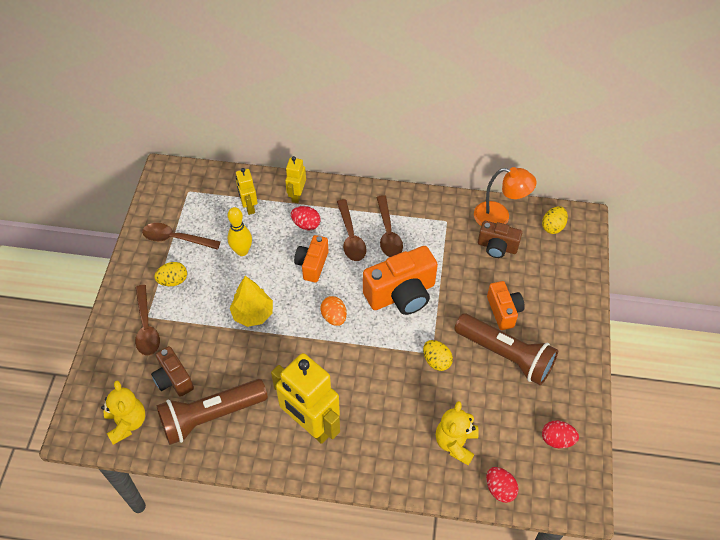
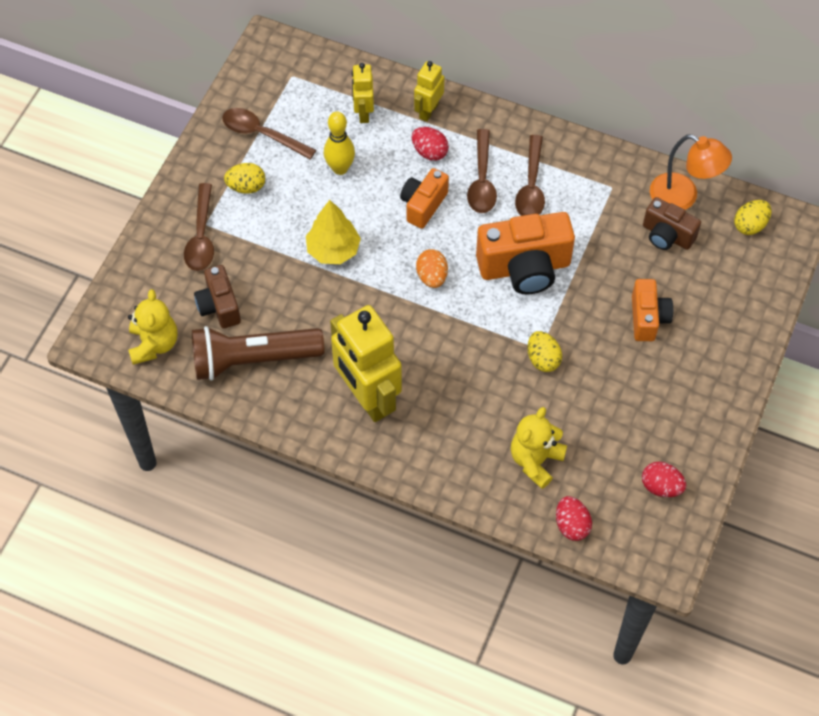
camera: 15 degrees right, 5 degrees up
brown flashlight [454,314,558,385] -> none

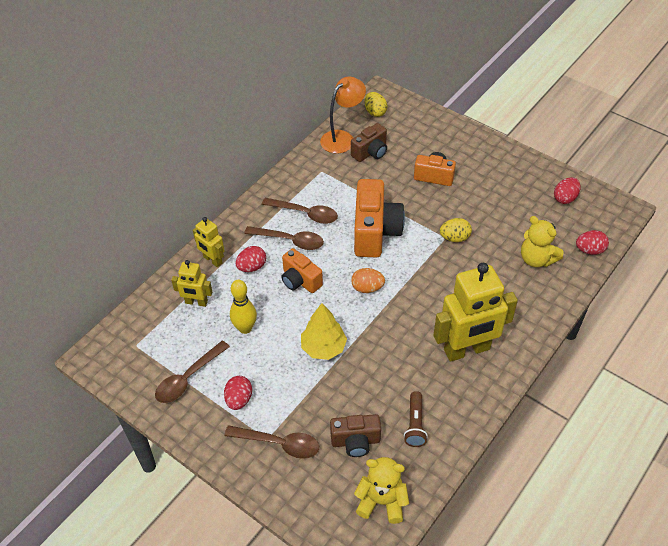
camera: 75 degrees left, 10 degrees down
brown flashlight [192,326,324,381] -> brown flashlight [404,391,428,447], size x0.50
yellow egg [224,163,265,194] -> red egg [224,376,252,410]

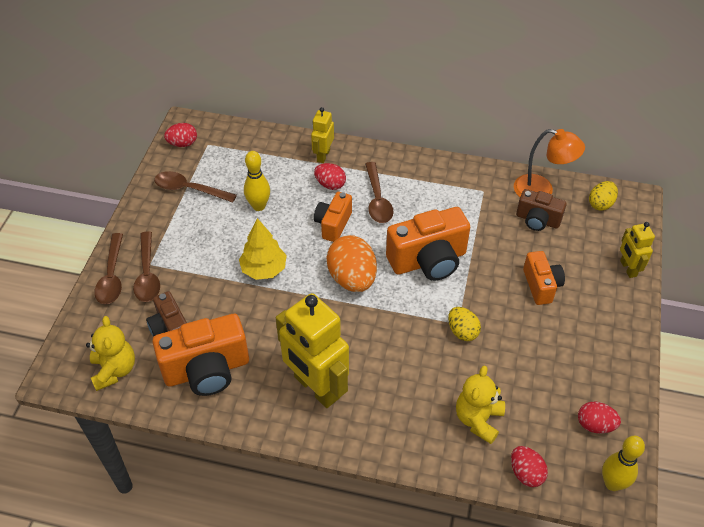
camera: 65 degrees right, 0 degrees up
yellow robot [171,260,212,307] -> yellow robot moved to [620,222,655,278]
red egg [224,376,252,410] -> red egg moved to [164,123,197,147]
brown spoon [262,198,338,224] -> brown spoon moved to [94,233,123,304]
orange egg [351,268,385,293] -> orange egg [327,235,377,292], size x1.76
brown flashlight [404,391,428,447] -> orange camera [152,314,249,396]
none -> yellow bowling pin [602,436,645,491]

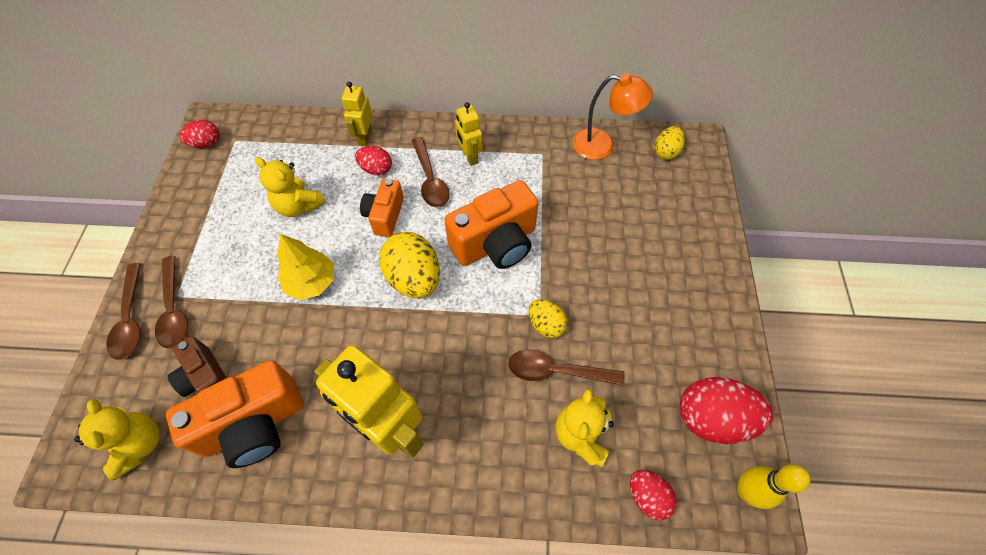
camera: 10 degrees left, 10 degrees up
brown spoon [154,171,237,203] -> brown spoon moved to [508,350,624,386]
yellow bowling pin [244,151,270,211] -> yellow teddy bear [255,157,326,217]
orange egg [327,235,377,292] -> yellow egg [379,232,440,299]
brown camera [516,189,567,231] -> none
orange camera [523,251,565,305] -> none
red egg [578,402,621,434] -> red egg [680,377,773,444], size x1.76
yellow robot [620,222,655,278] -> yellow robot moved to [455,102,483,166]

